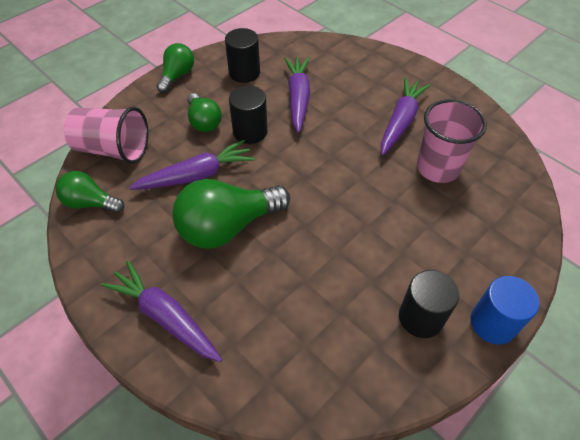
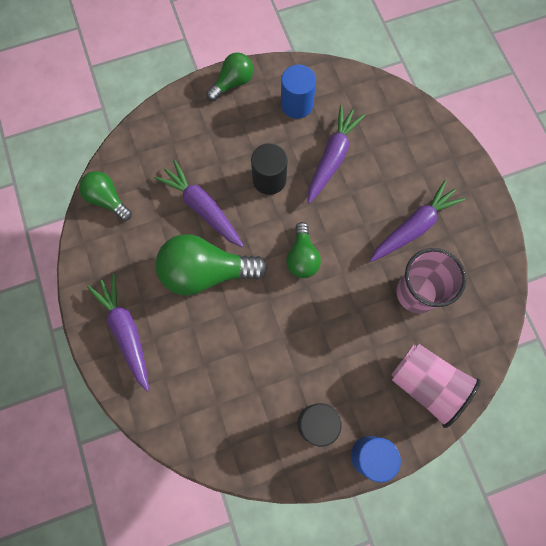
camera: 25 degrees right, 20 degrees up
pink cup [64,107,149,164] -> pink cup moved to [391,344,481,428]
purple carrot [129,140,255,190] -> purple carrot turned 135 degrees counterclockwise [154,160,244,248]
green light bulb [187,93,222,132] -> green light bulb moved to [286,222,321,278]
black cylinder [225,28,260,83] -> blue cylinder [281,65,316,119]

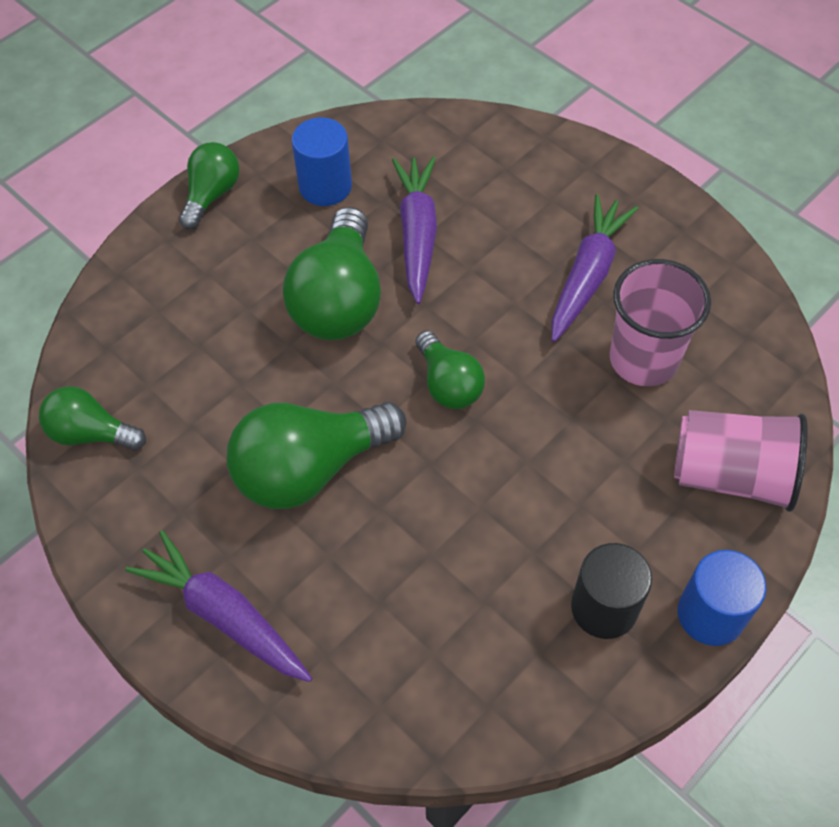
camera: 25 degrees left, 15 degrees down
purple carrot [154,160,244,248] -> none
black cylinder [251,143,288,195] -> green light bulb [283,207,381,340]

